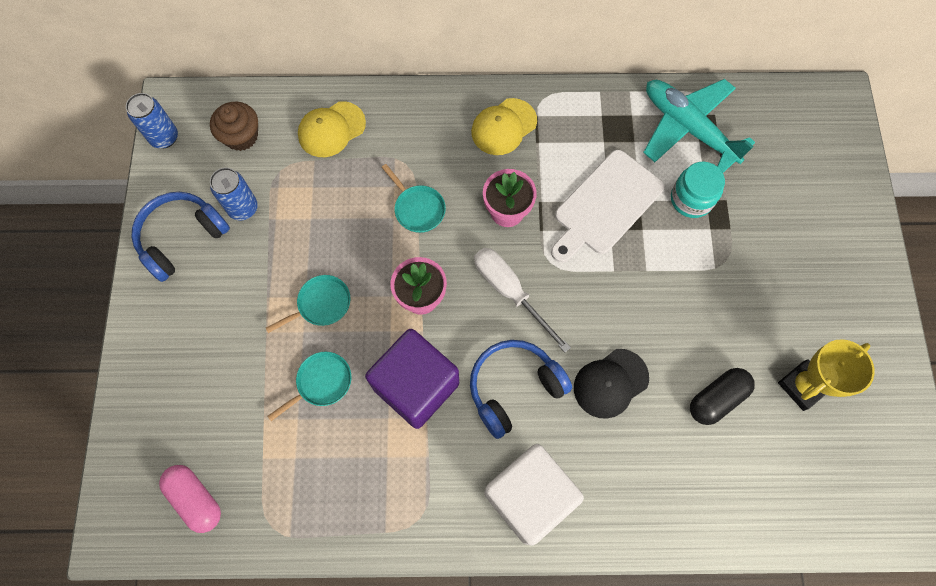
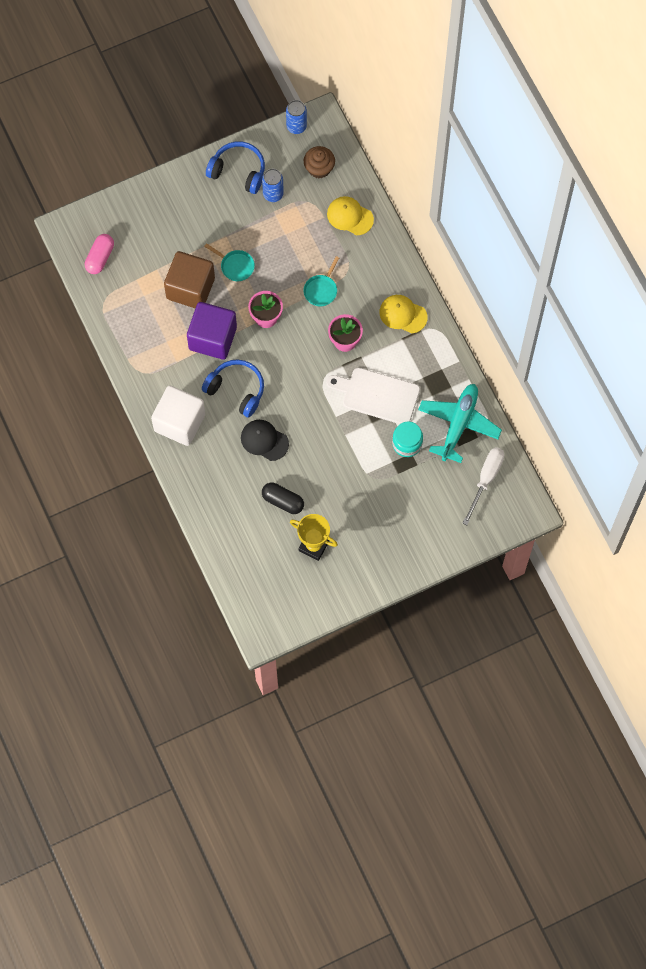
camera: 65 degrees right, 0 degrees up
turquoise pan [267,352,351,421] -> brown cube [164,251,215,308]
white screwdriver [474,248,571,353] -> white screwdriver moved to [462,447,505,525]

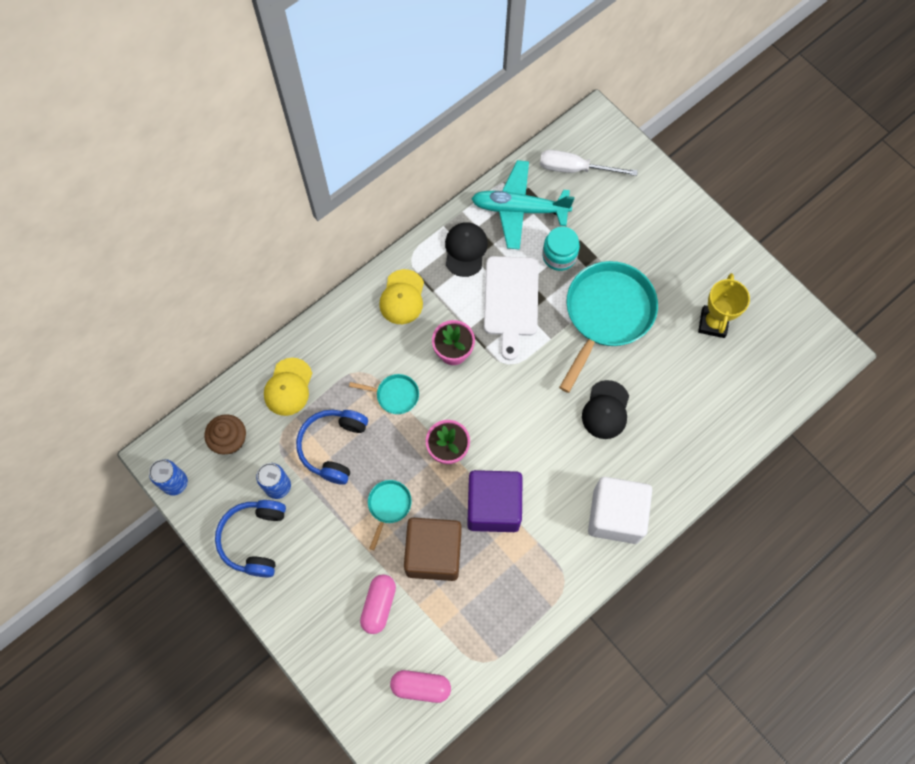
camera: 105 degrees left, 0 degrees up
blue headphones [202,359,264,417] -> blue headphones moved to [296,410,368,485]
black capsule [262,483,304,514] -> none
none -> pink capsule [360,574,396,634]
none -> black cap [445,222,488,277]
none -> turquoise pan [559,261,658,393]

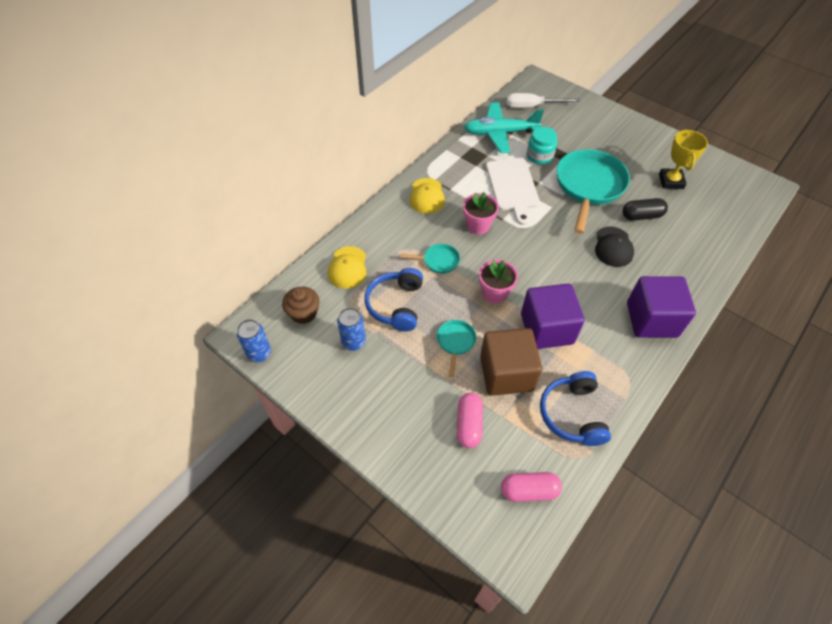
camera: 10 degrees left, 15 degrees down
blue headphones [215,500,286,577] -> blue headphones moved to [540,371,611,446]
black cap [445,222,488,277] -> none
white cube [588,477,652,544] -> purple cube [627,276,696,338]
none -> black capsule [623,198,668,221]

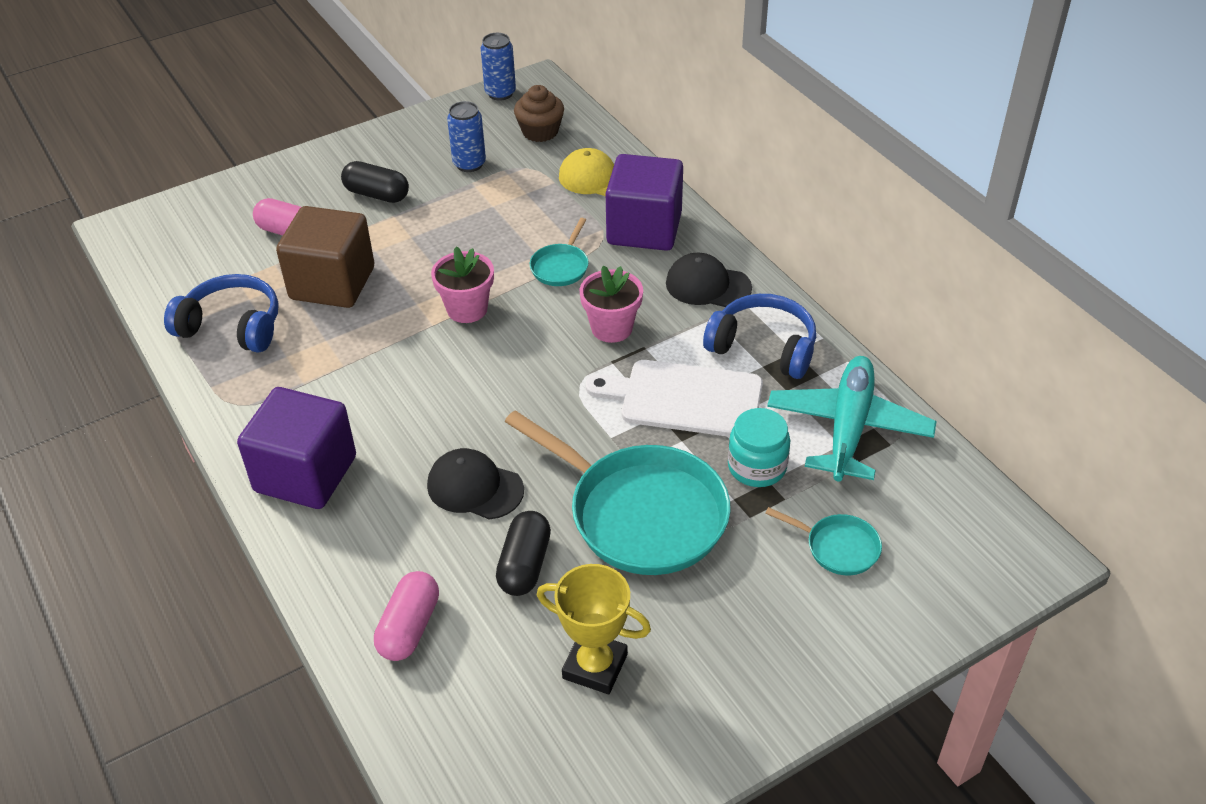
camera: 110 degrees right, 10 degrees down
blue headphones [364,268,423,331] -> blue headphones moved to [703,294,816,379]
yellow cap [410,178,445,214] -> black cap [666,253,752,307]
turquoise pan [437,320,476,377] -> turquoise pan moved to [765,507,882,575]
pink capsule [501,472,562,502] -> pink capsule moved to [374,571,439,661]
white screwdriver [506,93,580,108] -> none
purple cube [521,284,585,349] -> purple cube moved to [606,154,683,251]
none -> black capsule [341,161,409,203]

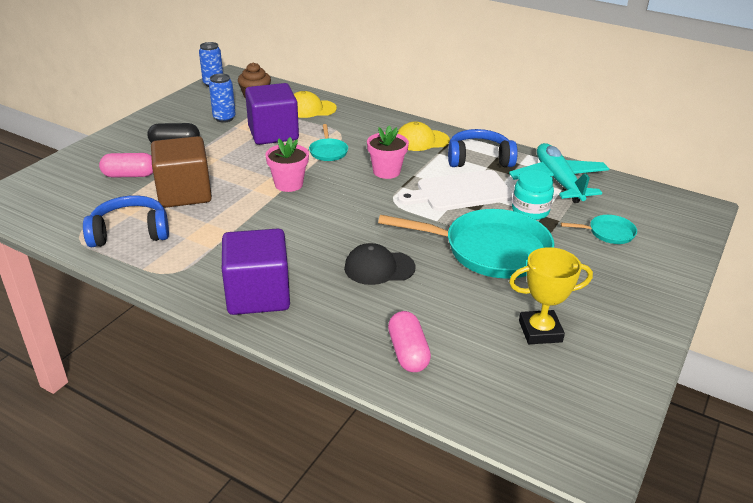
camera: 30 degrees left, 10 degrees down
black capsule [496,511,551,596] -> none
purple cube [606,154,683,251] -> purple cube moved to [245,83,299,145]
black cap [666,253,752,307] -> yellow cap [398,121,450,151]

